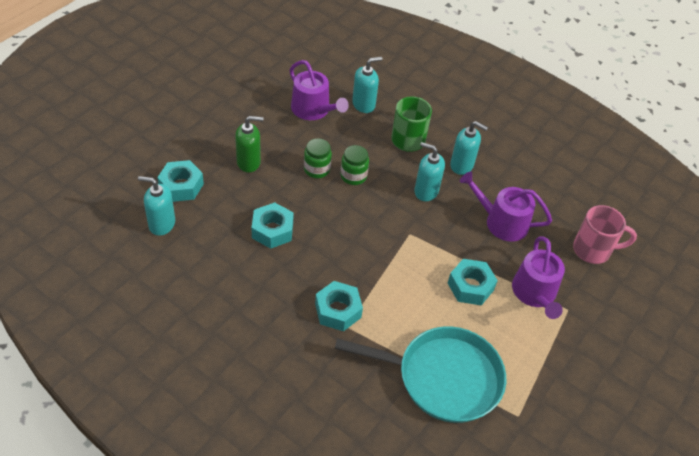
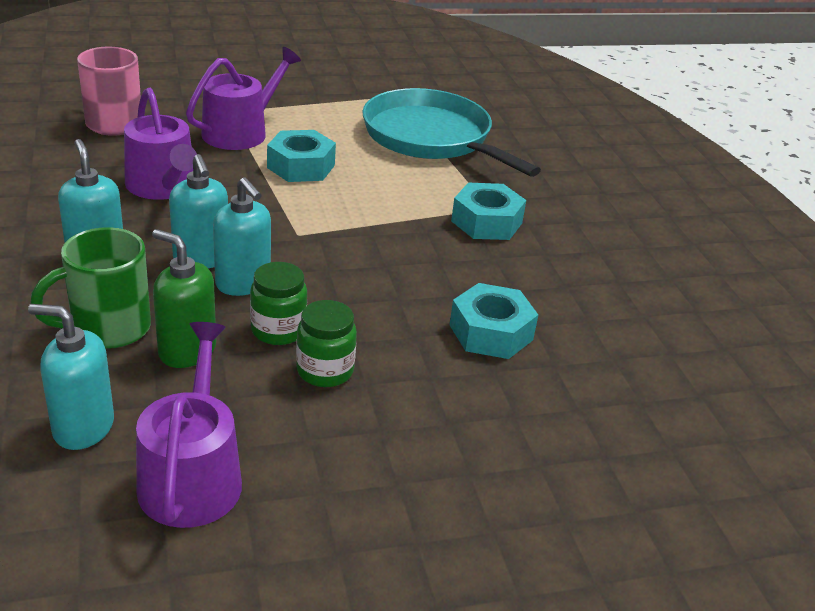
camera: 140 degrees left, 15 degrees down
turquoise soap dispenser [138,176,175,236] -> turquoise soap dispenser moved to [213,177,271,296]
turquoise nut [157,160,204,202] -> none
green soap dispenser [235,116,263,172] -> green soap dispenser moved to [152,229,216,368]

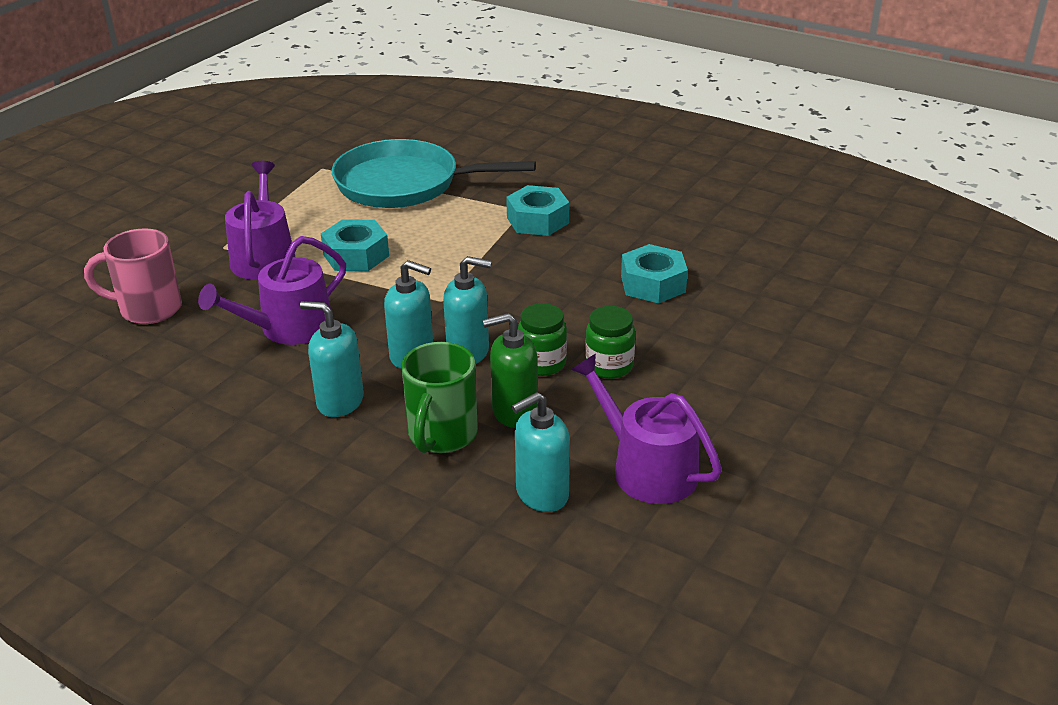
camera: 40 degrees left, 0 degrees up
purple watering can [124,88,197,200] -> purple watering can turned 120 degrees clockwise [198,236,346,345]

